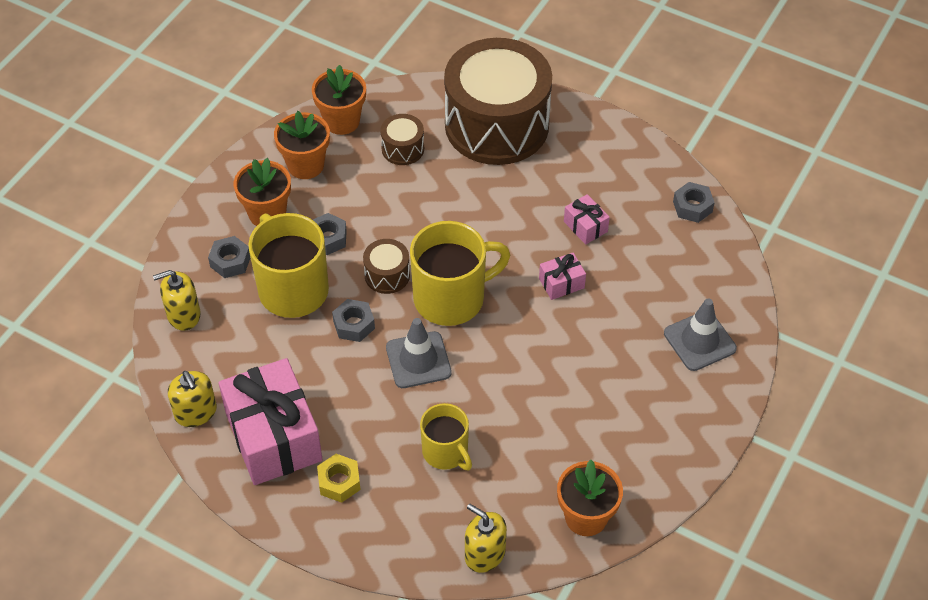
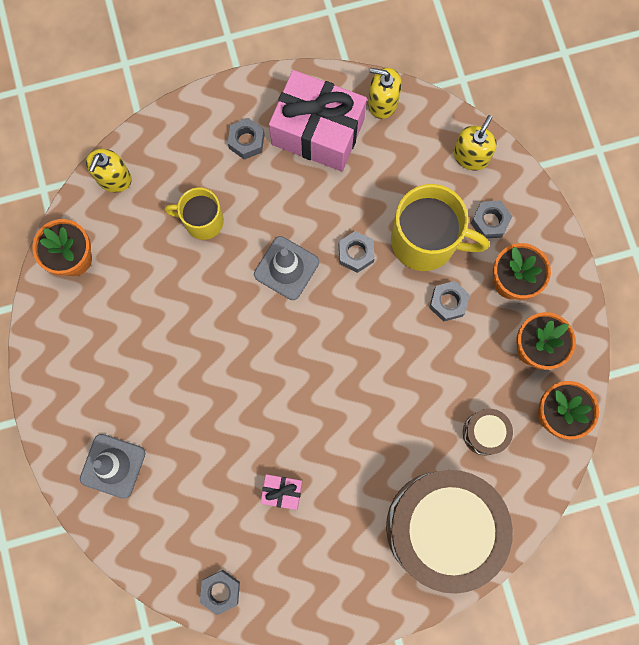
camera: 135 degrees right, 25 degrees up
yellow nut [317,454,361,503] -> grey nut [228,118,264,160]
brown drum [363,239,410,294] -> none
yellow mug [410,221,510,326] -> none
yellow soap dispenser [465,504,507,573] -> yellow soap dispenser turned 120 degrees clockwise [86,149,132,192]
pink gift [539,253,586,300] -> none

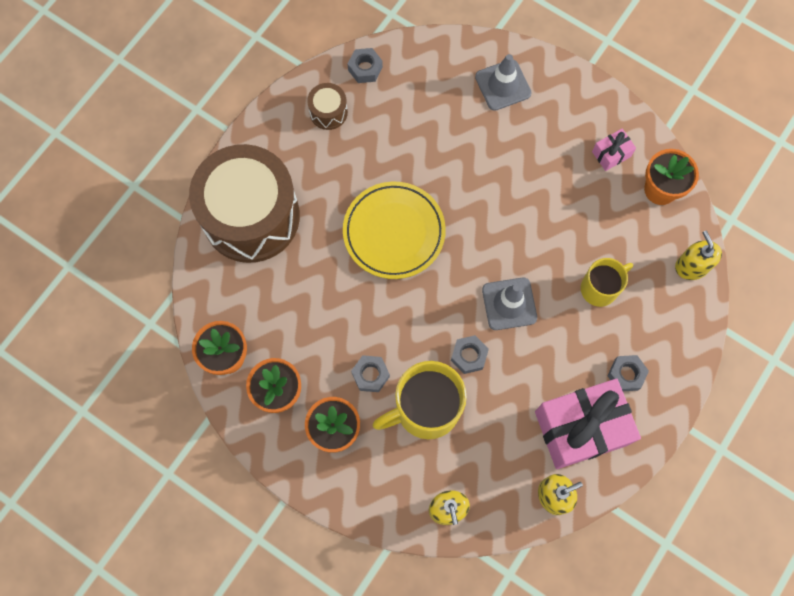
camera: 140 degrees right, 5 degrees down
pink gift [261,474,302,510] -> pink gift moved to [592,129,636,171]
brown drum [463,409,513,455] -> brown drum moved to [307,83,348,130]
grey nut [471,200,512,238] -> none
none -> yellow plate [343,182,446,279]

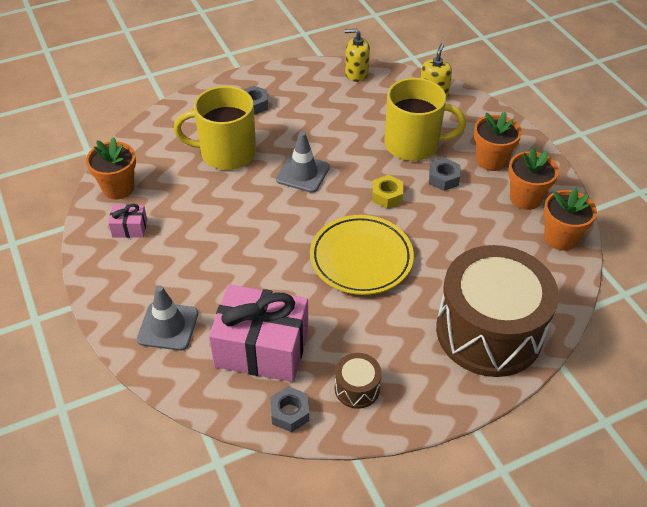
camera: 150 degrees left, 25 degrees down
grey nut [451,335,489,374] -> none
pink gift [535,379,641,469] -> pink gift moved to [209,284,308,382]
yellow mug [581,258,633,307] -> yellow mug [174,86,256,170], size x1.65
yellow soap dispenser [675,231,722,280] -> none
none -> yellow nut [372,175,403,209]

